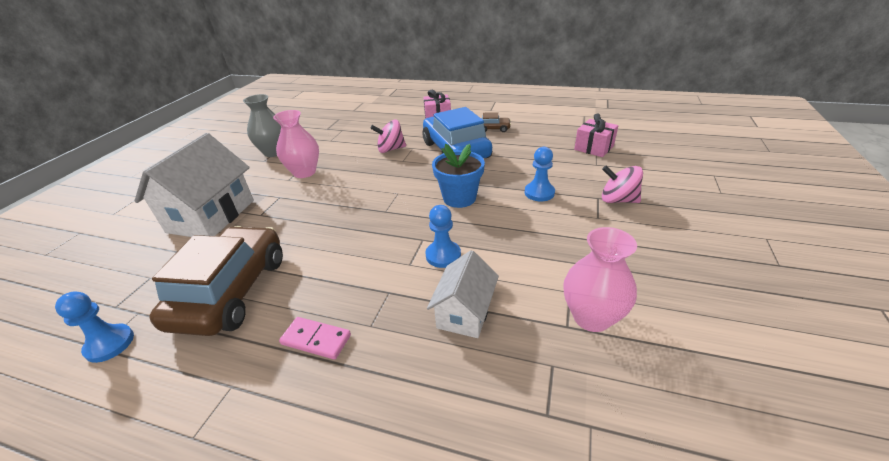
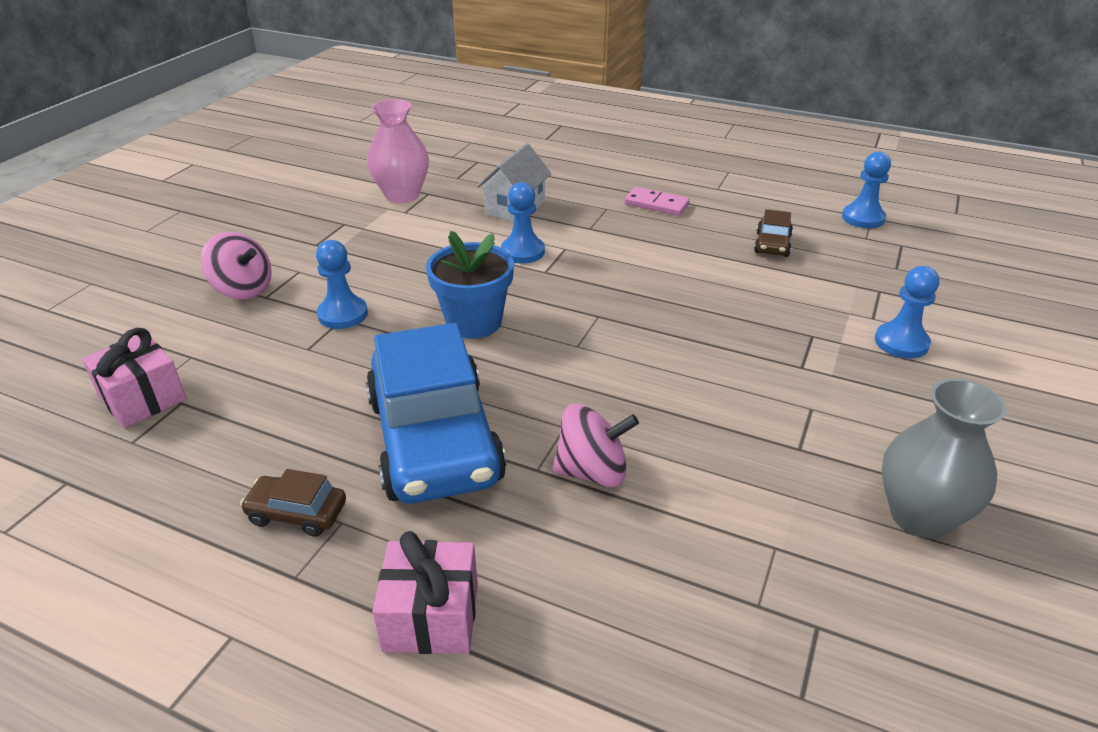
camera: 175 degrees left, 0 degrees up
white house [134,133,254,237] -> blue pawn [875,266,939,359]
brown car [149,226,283,336] -> brown car [754,209,793,257], size x0.42
pink vase [273,110,319,178] -> none

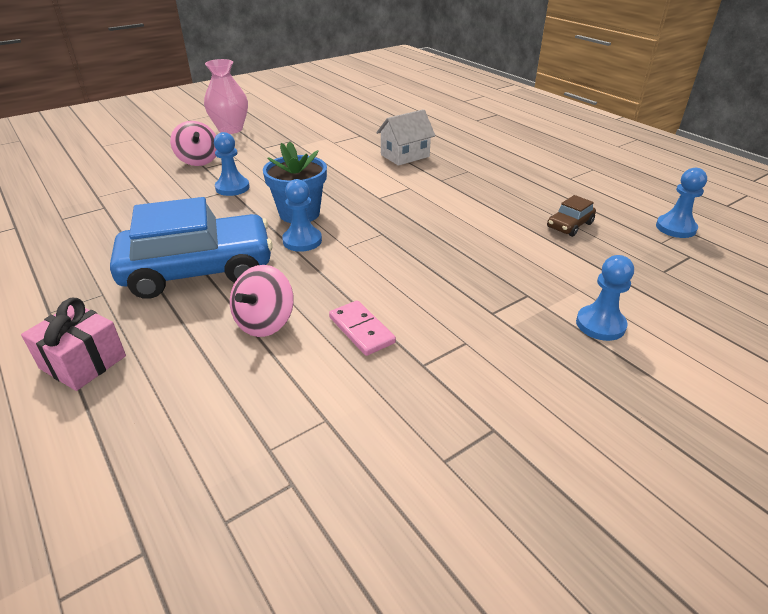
camera: 30 degrees right, 0 degrees up
pink gift [82,328,186,428] -> none
brown car [240,469,346,537] -> none
blue car [366,323,506,504] -> blue car turned 120 degrees counterclockwise [110,197,273,299]
pink vase [367,99,429,203] -> pink vase moved to [204,59,248,134]
blue pawn [501,182,545,263] -> blue pawn moved to [282,179,322,252]
pink spinning top [552,404,639,487] -> pink spinning top turned 90 degrees clockwise [230,265,294,337]
pink domino [624,187,690,216] -> pink domino moved to [329,300,396,356]
grey vase [882,379,1007,538] -> none

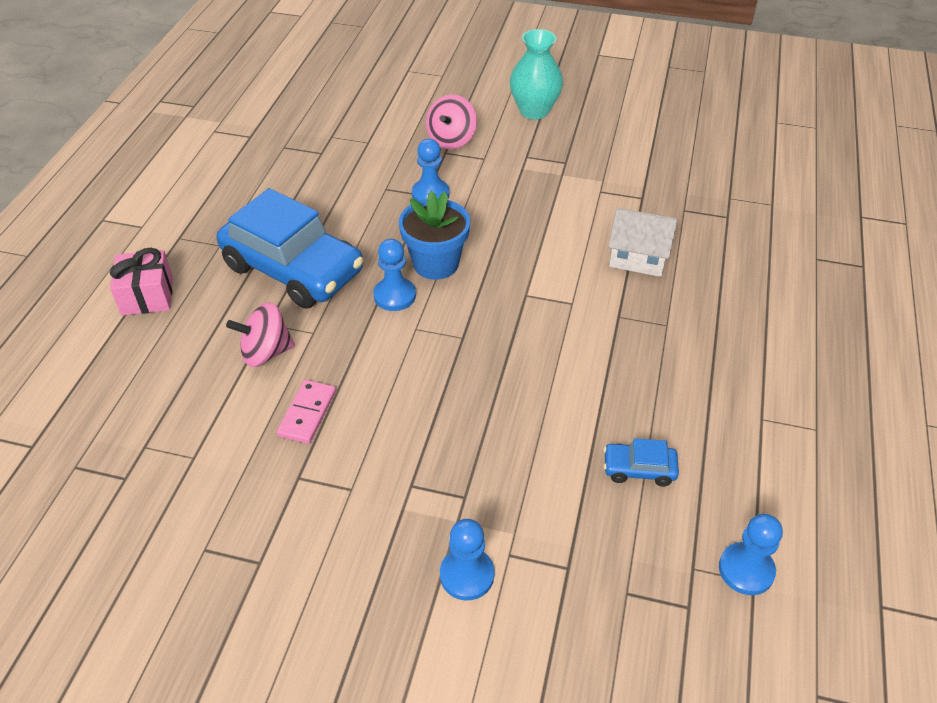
camera: 50 degrees right, 10 degrees up
pink vase [204,59,248,134] -> turquoise vase [510,29,563,119]
brown car [547,195,596,237] -> blue car [604,438,679,487]

